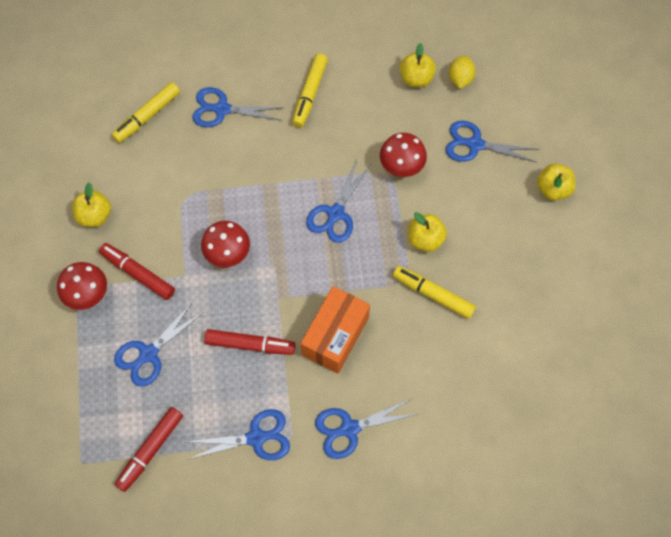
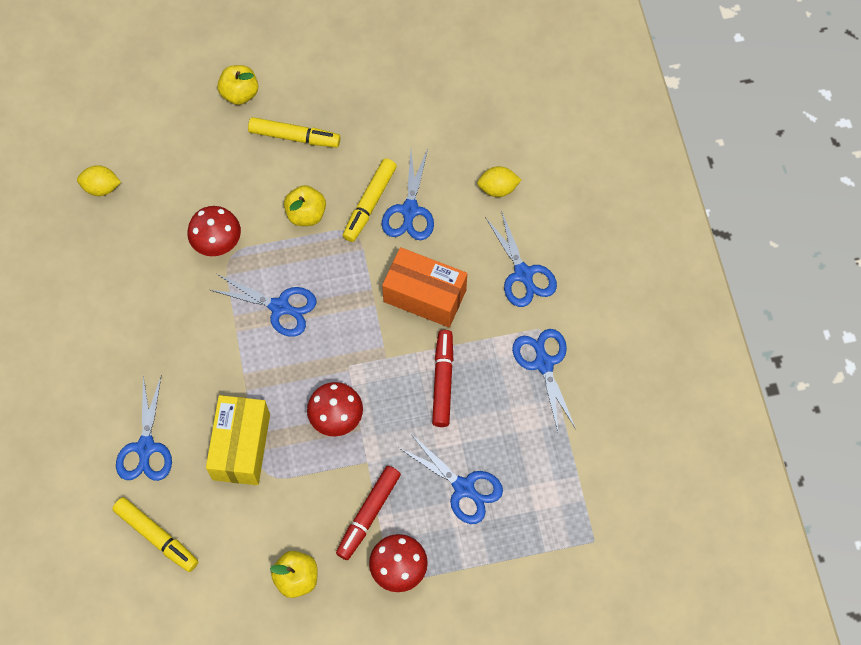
camera: 95 degrees left, 0 degrees up
red marker [115,407,183,492] -> none
yellow marker [292,54,328,127] -> yellow marker moved to [248,117,341,148]
yellow apple [400,43,436,87] -> none
blue scissors [445,121,539,162] -> blue scissors moved to [382,149,434,240]
none -> yellow box [206,395,270,485]
none -> yellow lemon [477,166,521,197]

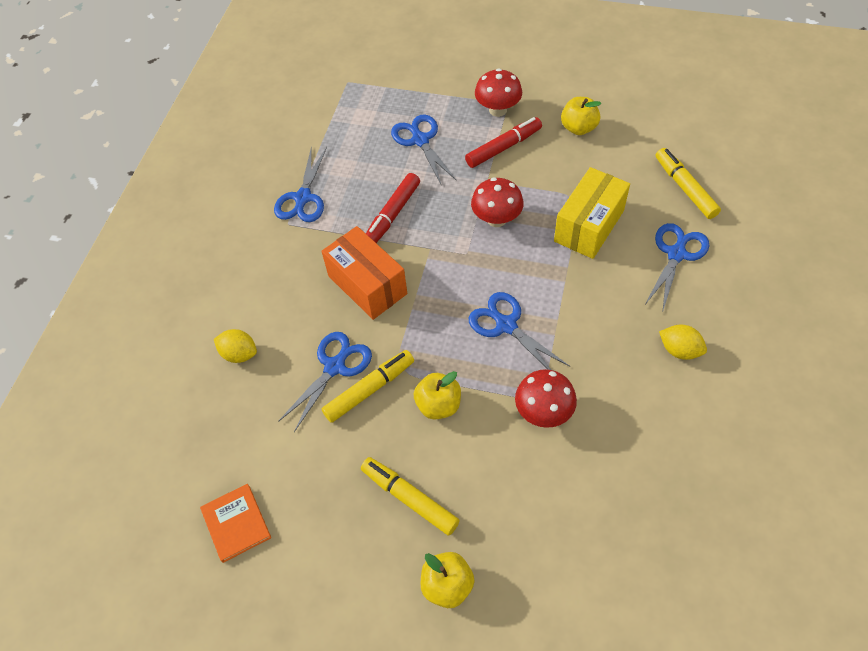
camera: 150 degrees left, 10 degrees down
yellow lemon [77,165,121,196] -> yellow lemon moved to [659,325,707,360]
blue scissors [485,210,557,307] -> none
none -> orange book [200,484,271,563]

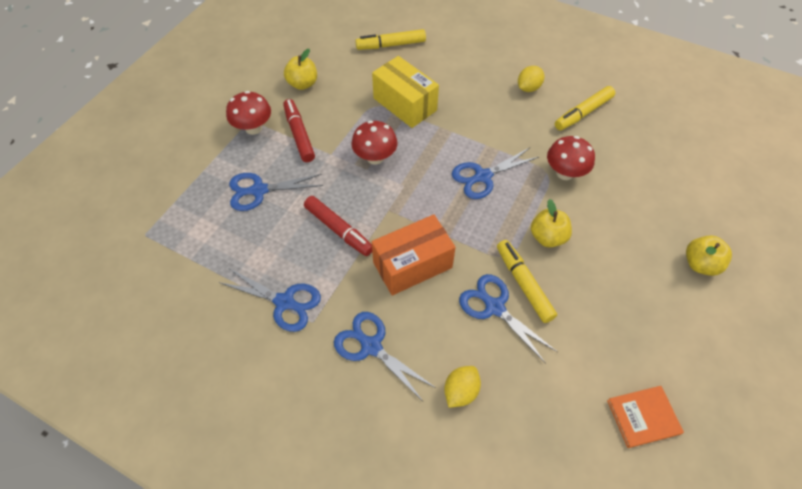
camera: 80 degrees left, 0 degrees up
yellow marker [361,457,460,536] -> yellow marker moved to [555,86,615,131]
blue scissors [645,223,709,313] -> blue scissors moved to [334,312,436,401]

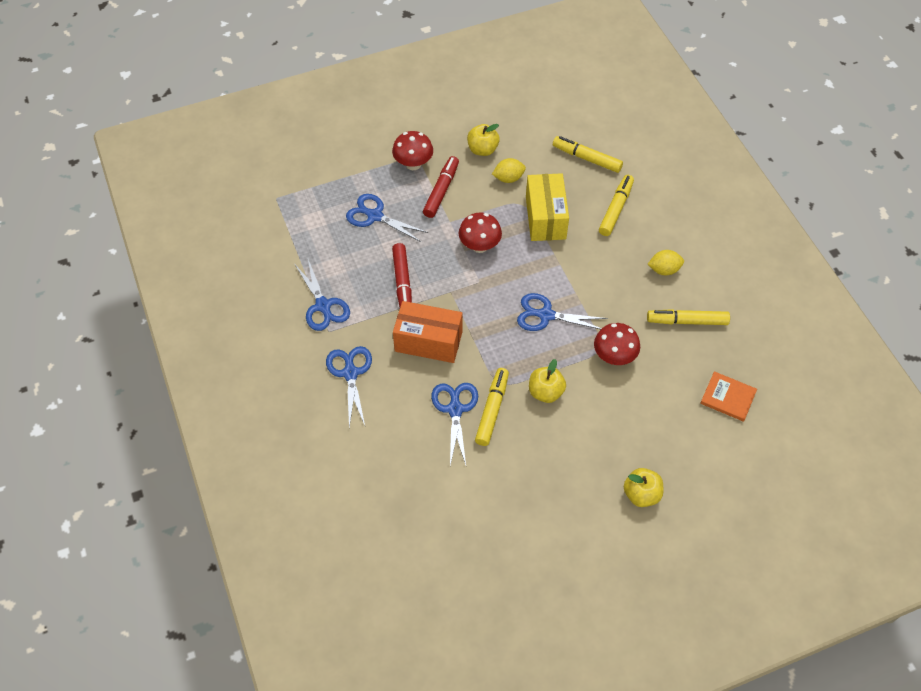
camera: 40 degrees right, 0 degrees up
yellow lemon [444,366,481,408] -> yellow lemon moved to [492,158,526,183]
orange book [607,386,684,448] -> orange book moved to [700,371,757,422]
none -> yellow marker [599,175,634,236]

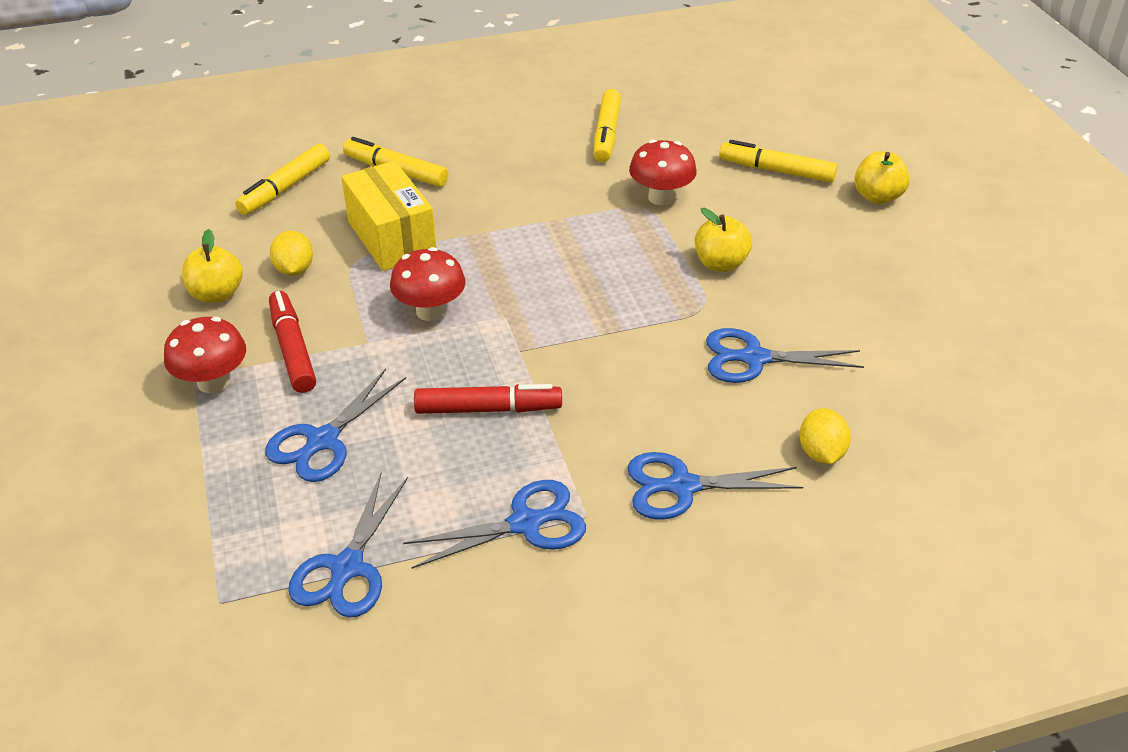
camera: 85 degrees left, 15 degrees down
orange box [393,301,462,363] -> none
red marker [423,156,459,218] -> red marker turned 45 degrees clockwise [269,291,316,393]
yellow marker [475,368,509,446] -> yellow marker moved to [719,140,837,183]
blue scissors [517,293,608,331] -> blue scissors moved to [288,473,408,618]
yellow box [526,173,569,241] -> yellow box turned 60 degrees clockwise [341,161,436,271]
yellow lemon [648,250,684,275] -> yellow lemon moved to [799,408,851,464]
orange book [700,371,757,422] -> none

